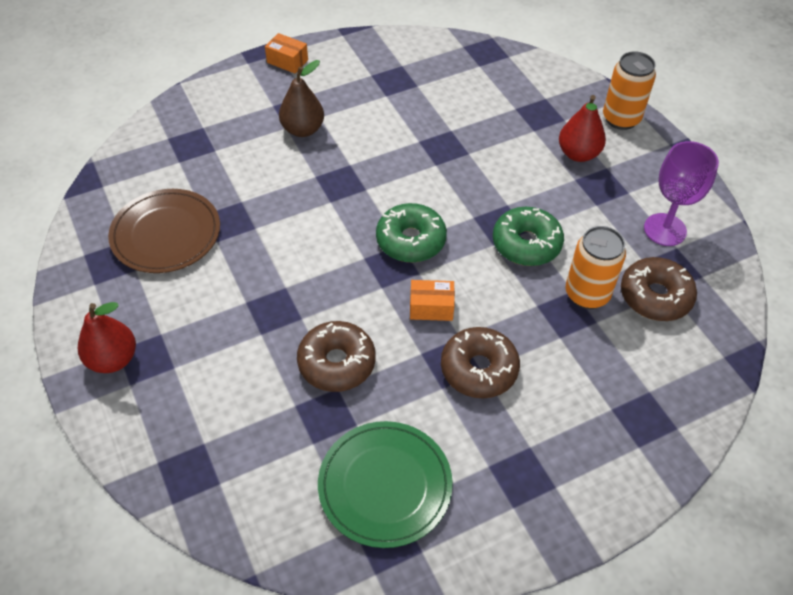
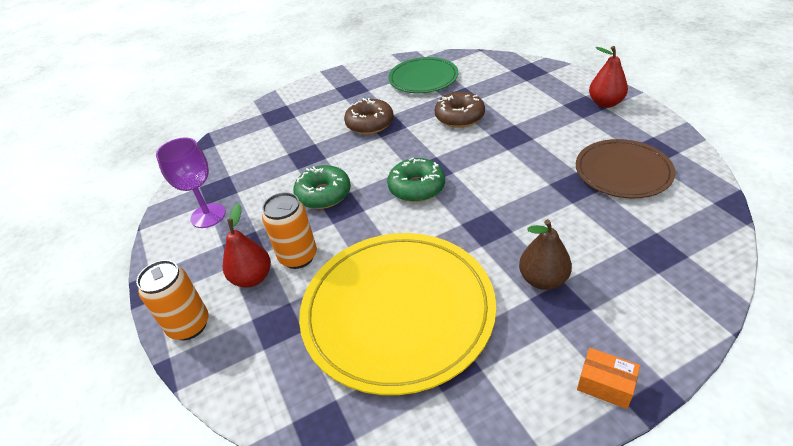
camera: 175 degrees left, 10 degrees down
orange box [410,280,455,321] -> none
orange can [566,226,626,309] -> orange can moved to [262,192,317,269]
brown donut [621,257,697,321] -> none
none -> yellow plate [299,233,496,395]

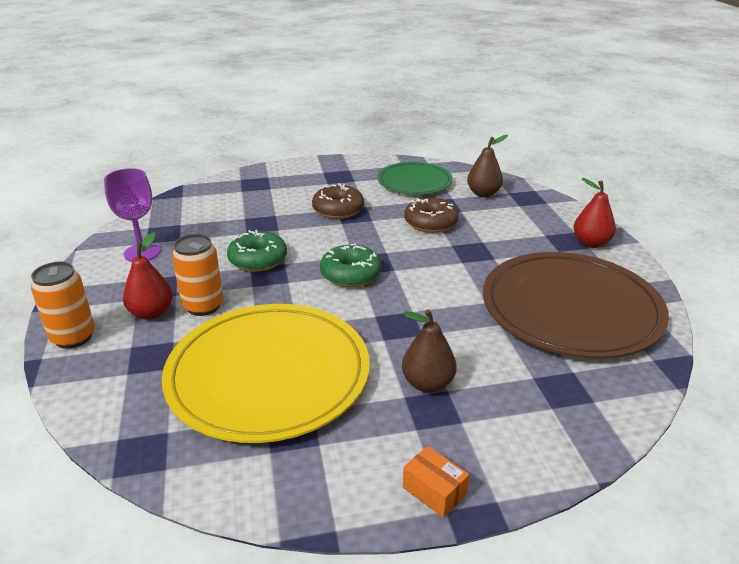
camera: 10 degrees right, 10 degrees down
brown plate [576,139,675,198] -> brown plate [483,252,669,358], size x1.72
none -> brown pear [467,135,508,197]

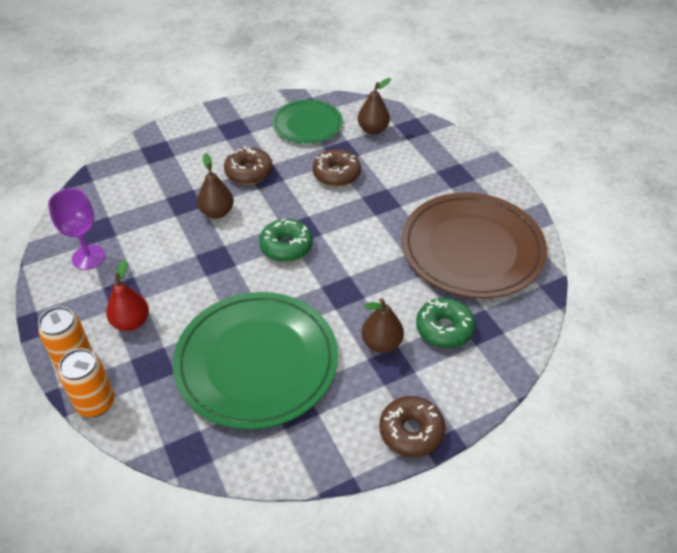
camera: 15 degrees left, 15 degrees up
yellow plate [162,304,370,443] -> green plate [173,292,338,430]
orange can [172,234,223,316] -> orange can moved to [59,348,115,417]
green donut [227,230,287,272] -> green donut moved to [416,298,475,348]
orange box [403,446,469,518] -> brown donut [379,396,445,457]
red pear [573,178,616,248] -> none
none -> brown pear [197,153,234,219]

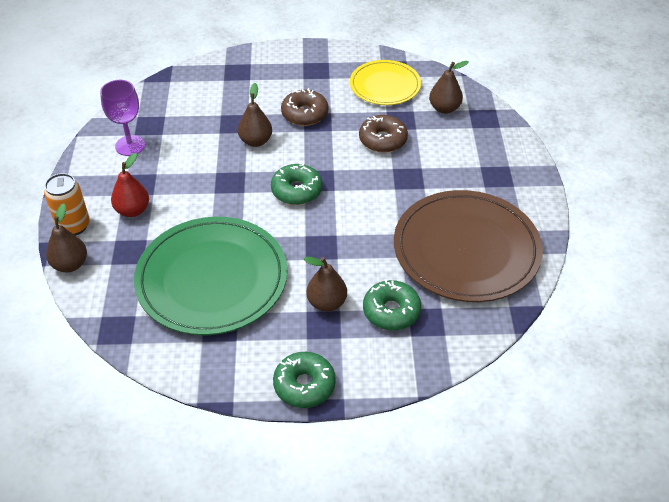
camera: 25 degrees right, 0 degrees up
orange can [59,348,115,417] -> brown pear [46,204,87,272]
green plate [272,99,343,144] -> yellow plate [350,60,421,105]
brown donut [379,396,445,457] -> green donut [273,352,336,408]

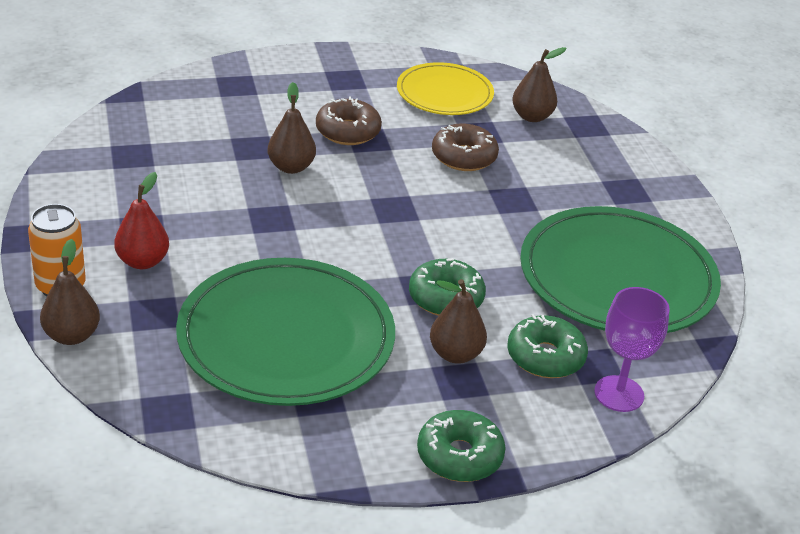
camera: 15 degrees left, 10 degrees down
purple goblet [100,80,145,156] -> purple goblet moved to [594,287,670,412]
green donut [271,164,322,205] -> green donut moved to [409,258,486,316]
brown plate [394,190,543,302] -> green plate [520,206,721,333]

